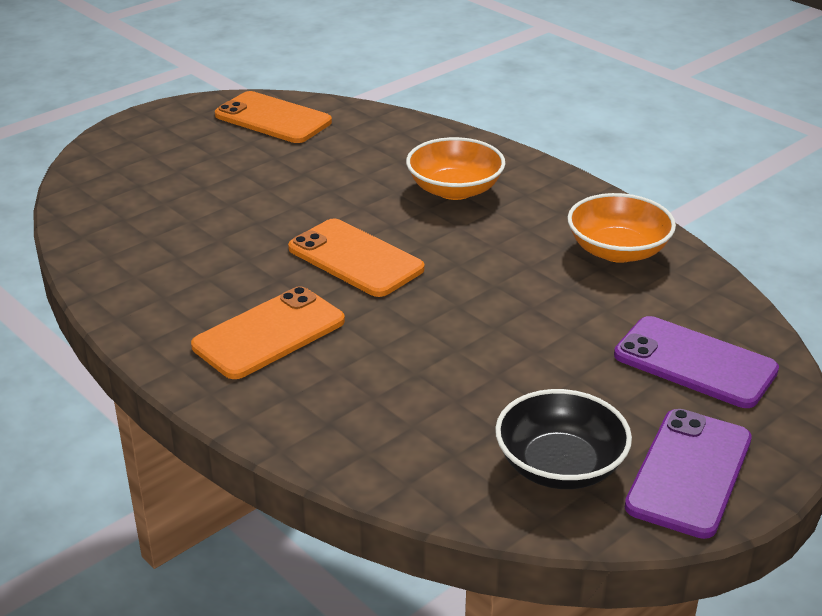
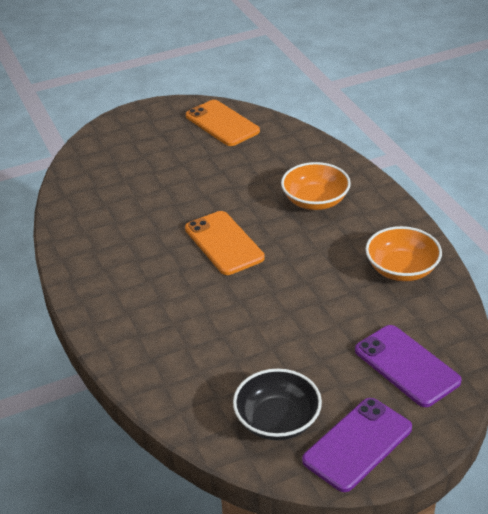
camera: 20 degrees right, 5 degrees up
orange phone [191,286,345,379] -> none

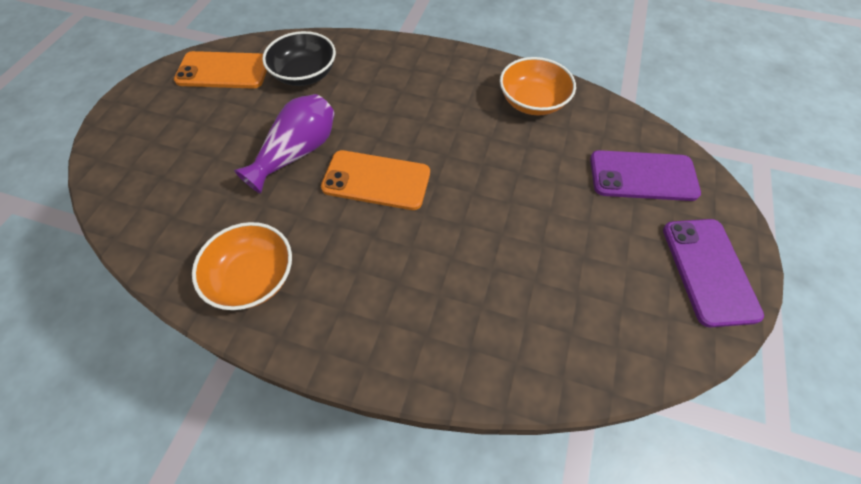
camera: 50 degrees left, 20 degrees up
black bowl [233,369,322,440] -> black bowl moved to [262,31,336,86]
orange bowl [281,162,351,210] -> orange bowl moved to [192,222,292,310]
none -> purple vase [234,94,335,194]

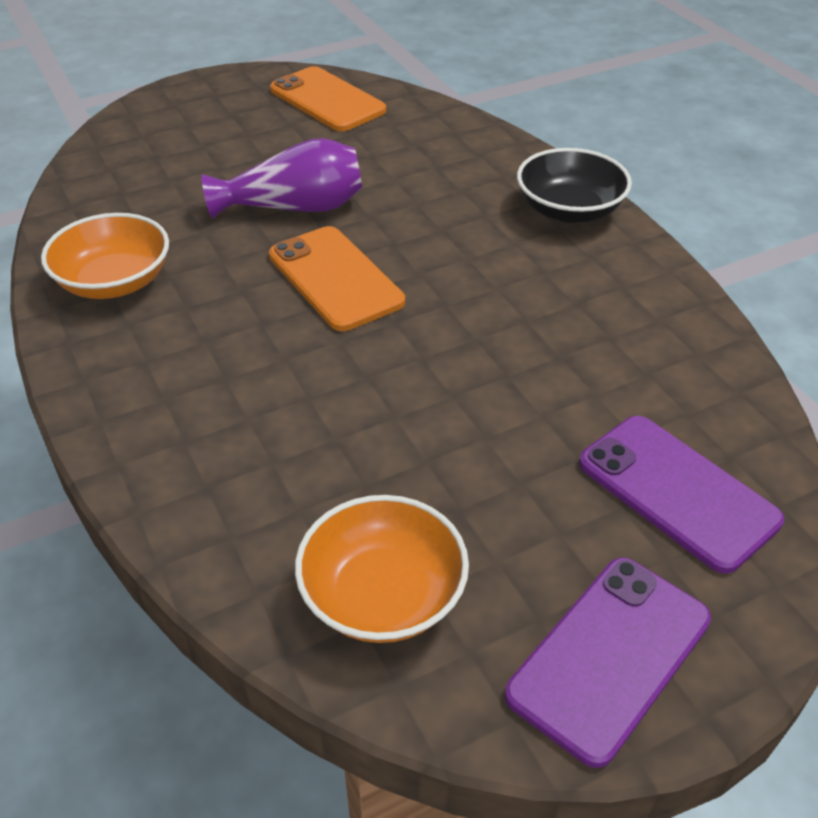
camera: 45 degrees right, 15 degrees down
black bowl [262,31,336,86] -> black bowl moved to [517,148,632,223]
orange bowl [500,57,576,115] -> orange bowl moved to [295,495,469,643]

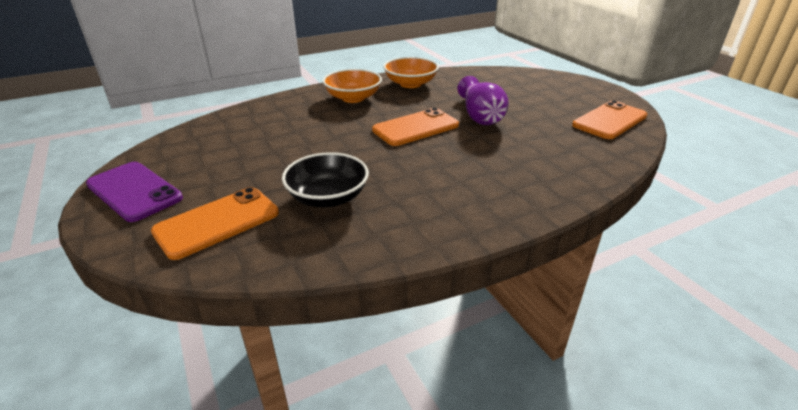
camera: 90 degrees right, 10 degrees down
orange bowl [295,495,469,643] -> orange bowl moved to [323,69,382,103]
black bowl [517,148,632,223] -> black bowl moved to [282,152,369,208]
purple phone [579,416,784,574] -> orange phone [151,187,279,260]

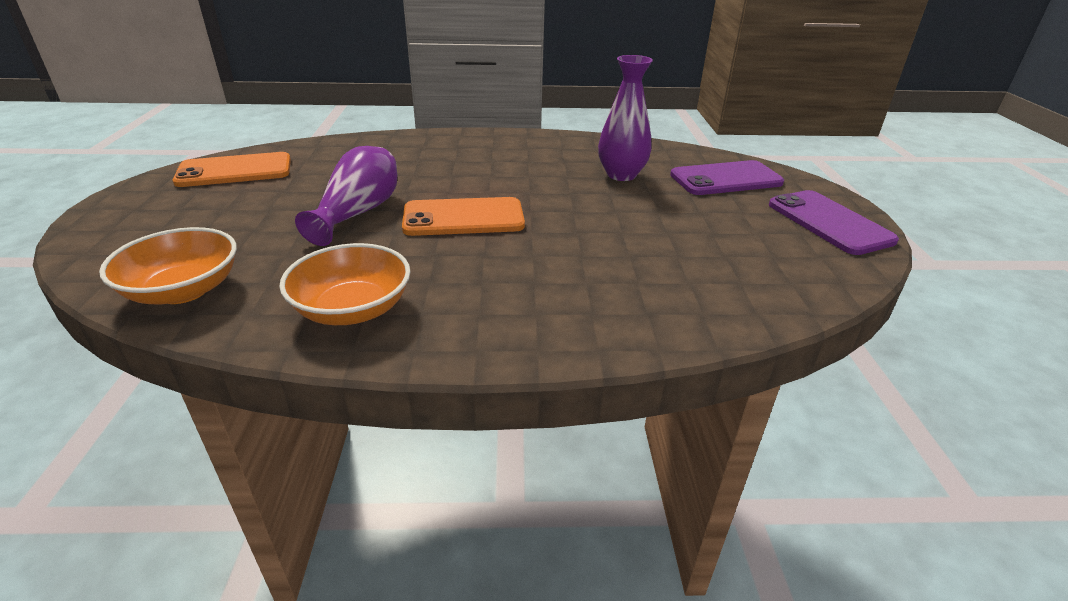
camera: 155 degrees left, 0 degrees up
orange phone [151,187,279,260] -> purple phone [670,160,784,195]
black bowl [282,152,369,208] -> purple vase [598,55,653,181]
orange bowl [323,69,382,103] -> orange bowl moved to [99,227,237,304]

